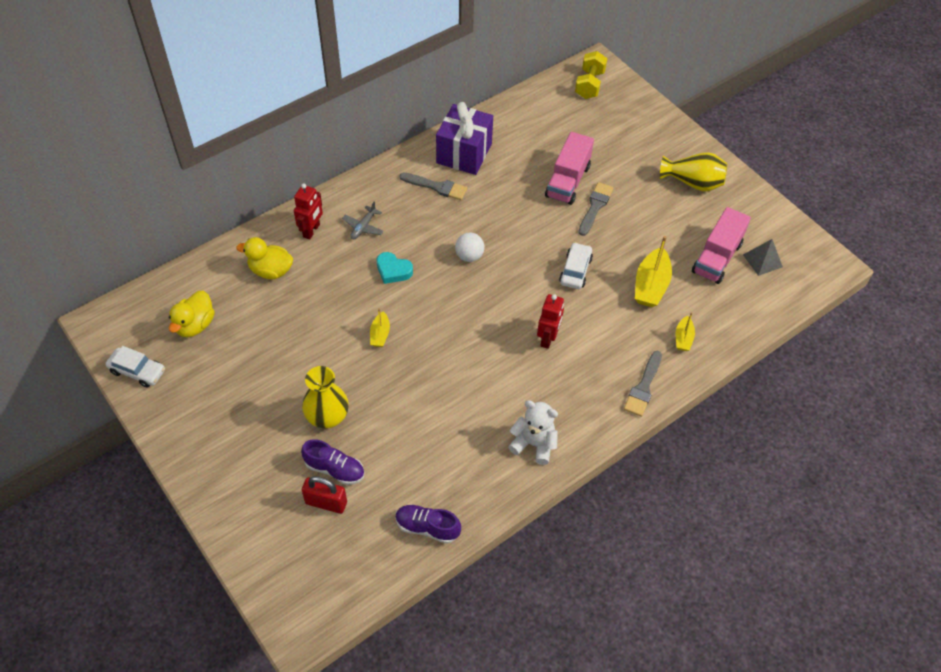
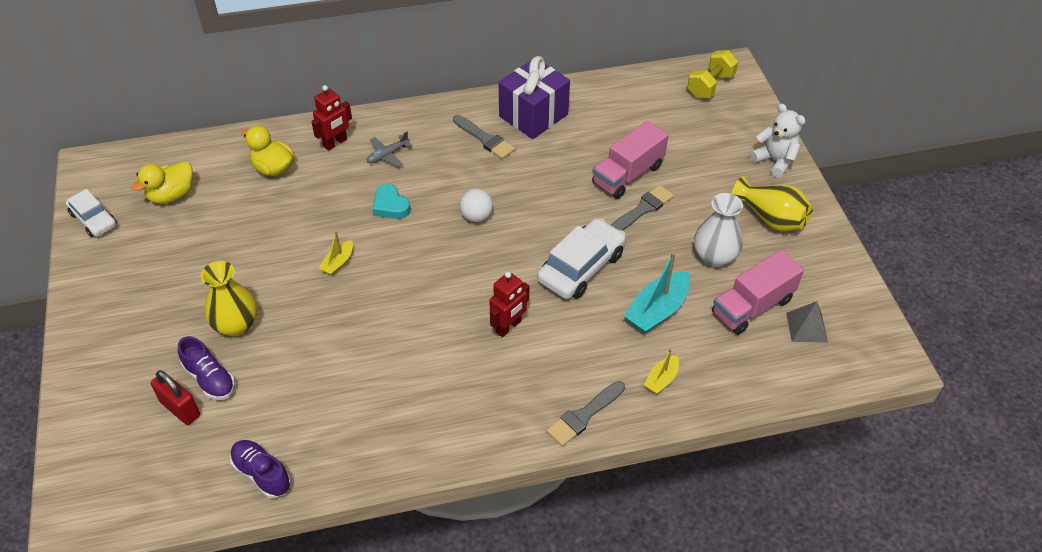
camera: 25 degrees right, 5 degrees down
white teddy bear [508,400,558,465] -> white teddy bear moved to [750,103,806,178]
white car [559,242,593,289] -> white car [537,218,626,299], size x1.60
yellow boat [635,236,672,307] -> turquoise boat [624,252,690,334]
none -> white vase [694,193,743,267]

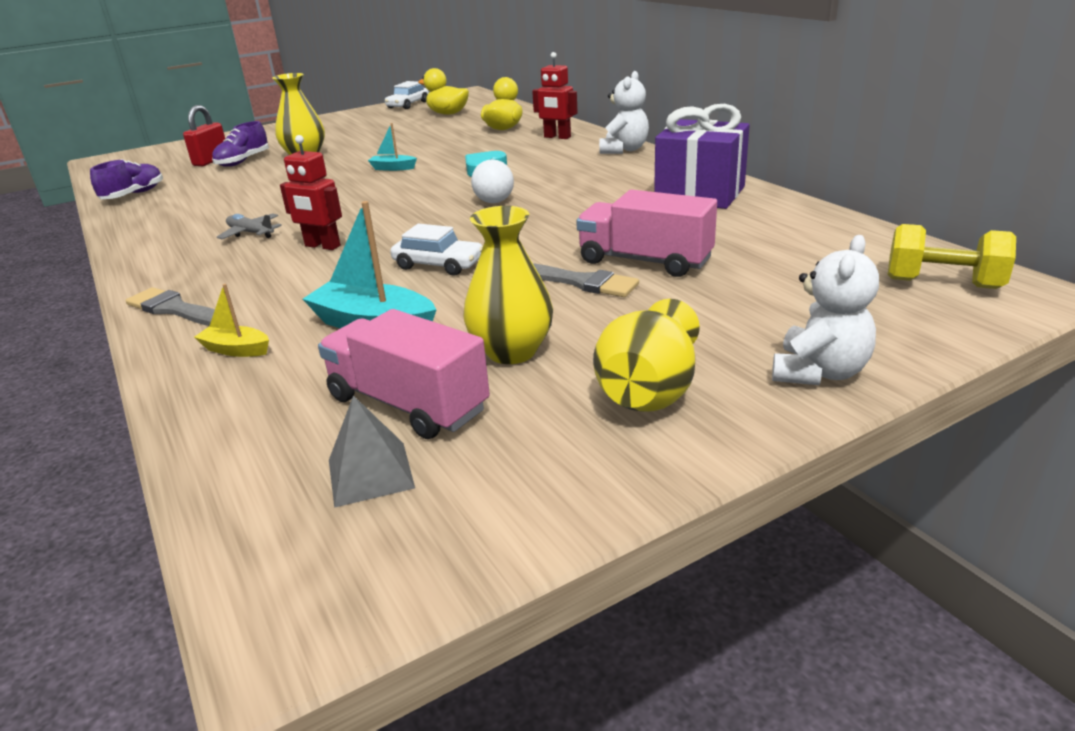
camera: 75 degrees right, 20 degrees down
yellow boat [319,231,353,276] -> turquoise boat [368,123,417,171]
grey plane [367,132,412,167] -> grey plane moved to [217,213,282,239]
grey brush [453,115,515,159] -> none
white car [537,218,626,299] -> white car [390,224,483,276], size x0.62
white vase [694,193,743,267] -> yellow vase [463,206,553,364]
none -> white teddy bear [599,71,649,154]

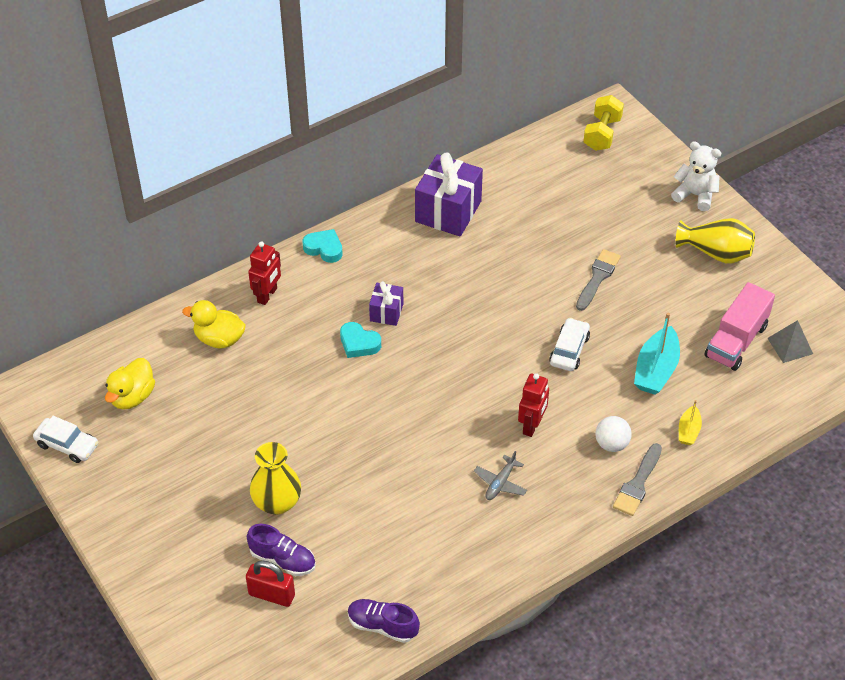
camera: 95 degrees left, 20 degrees up
turquoise boat [368,123,417,171] -> none
yellow vase [463,206,553,364] -> none
white ball [471,159,514,203] -> white ball moved to [595,416,632,452]
pink truck [576,190,717,277] -> none
white teddy bear [599,71,649,154] -> turquoise heart [302,229,343,263]
none -> purple gift [369,281,403,326]

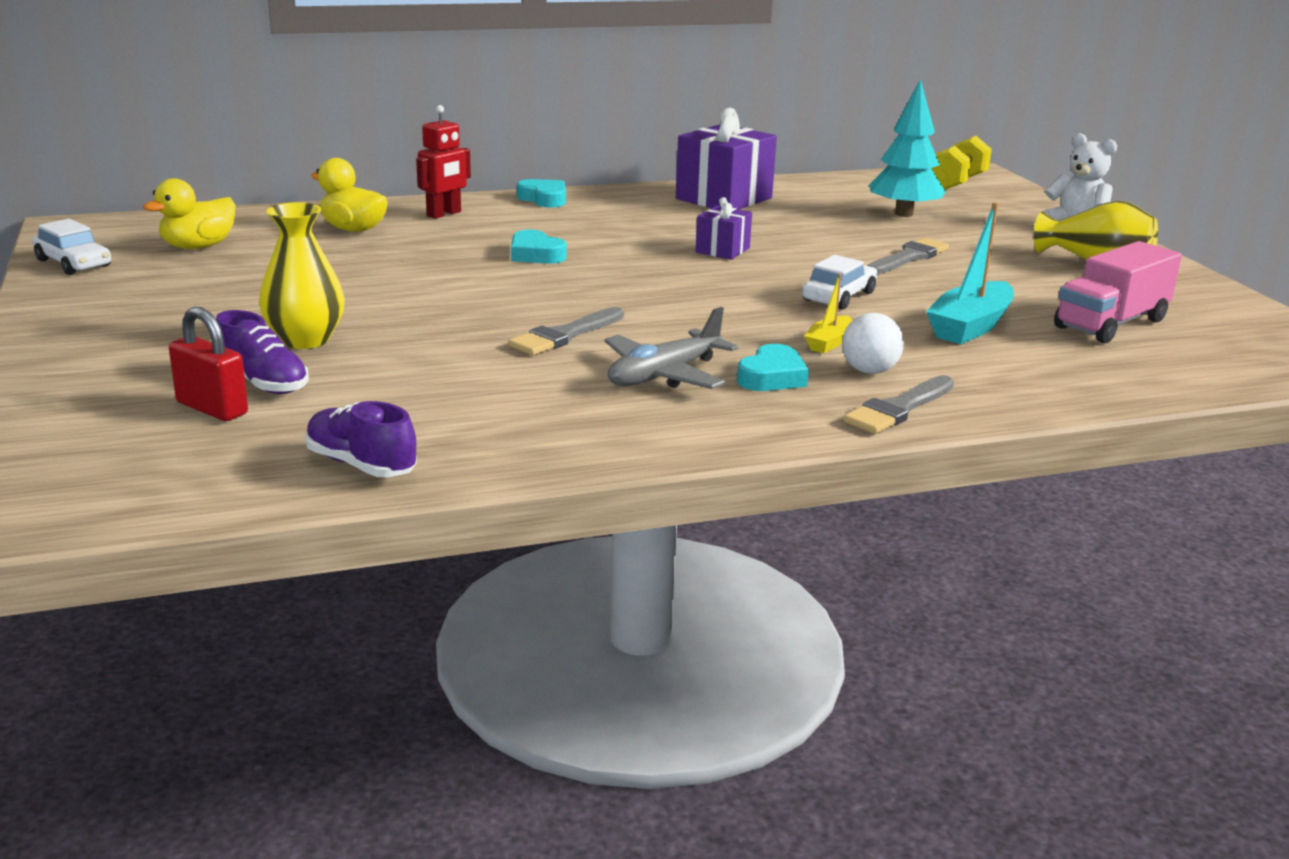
camera: 15 degrees right, 25 degrees down
purple gift [369,281,403,326] -> purple gift moved to [696,197,752,260]
grey plane [474,451,527,500] -> grey plane [605,307,738,389], size x1.59
red robot [518,373,549,437] -> none
yellow boat [679,400,702,445] -> yellow boat moved to [804,273,853,353]
grey pyramid [767,320,813,363] -> none
none -> grey brush [508,307,624,355]
none -> turquoise heart [737,344,809,391]
none -> turquoise tree [869,79,946,217]

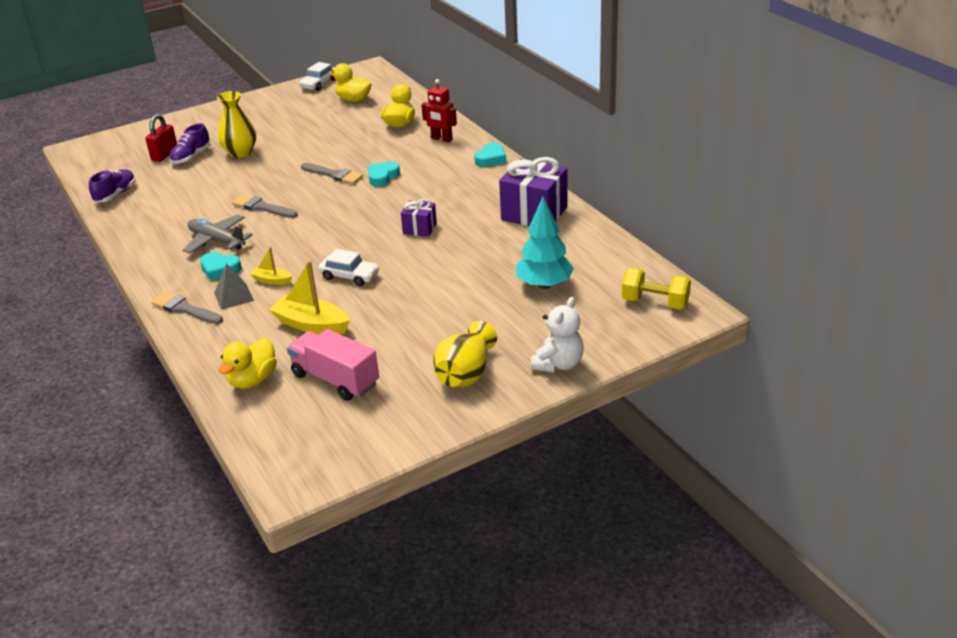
camera: 80 degrees right, 10 degrees up
white ball [842,313,904,374] -> grey pyramid [214,263,254,310]
grey brush [867,238,949,274] -> grey brush moved to [301,163,363,184]
turquoise boat [926,202,1014,344] -> yellow boat [269,261,350,334]
none -> yellow duck [219,338,277,389]

